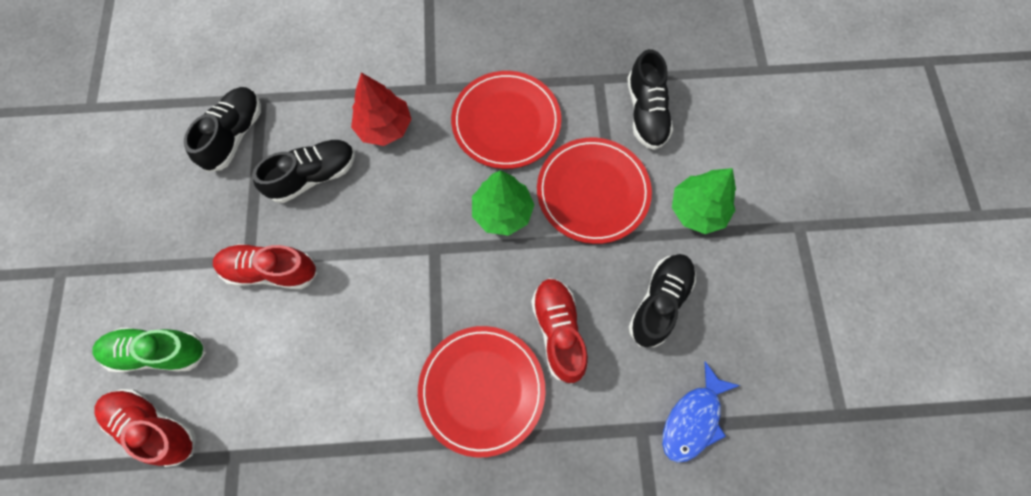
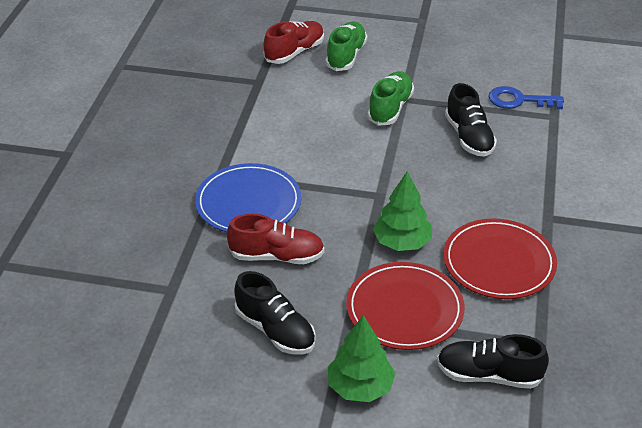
camera: 105 degrees right, 30 degrees down
black shoe [184,87,261,172] -> blue key [488,86,564,109]
red shoe [213,244,317,289] -> green shoe [367,71,414,126]
red tree [351,73,412,146] -> none
red plate [418,326,545,457] -> blue plate [195,163,301,232]
blue fish [662,362,740,463] -> none

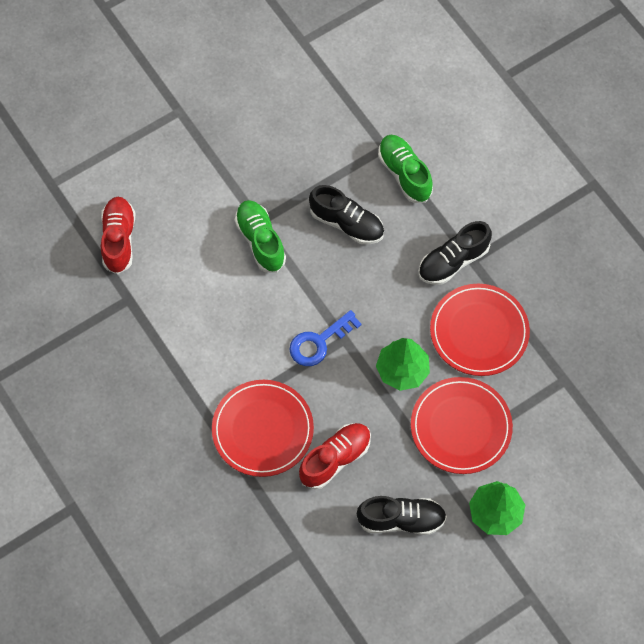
camera: 45 degrees left, 25 degrees up
blue plate [195,163,301,232] -> red plate [212,380,314,477]
green shoe [326,22,367,71] -> green shoe moved to [378,135,433,203]
black shoe [437,334,549,389] -> black shoe moved to [418,221,492,285]
blue key [488,86,564,109] -> blue key moved to [289,310,361,366]

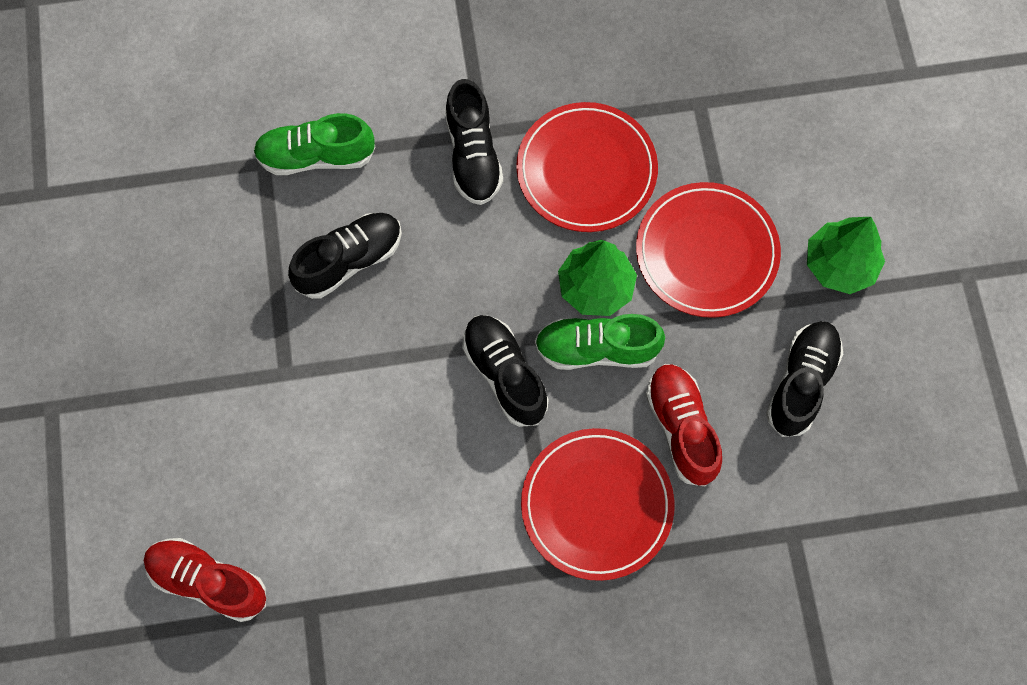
camera: 65 degrees left, 5 degrees up
green shoe [235,200,286,272] -> green shoe moved to [535,314,665,370]
blue key [289,310,361,366] -> black shoe [462,315,549,427]

